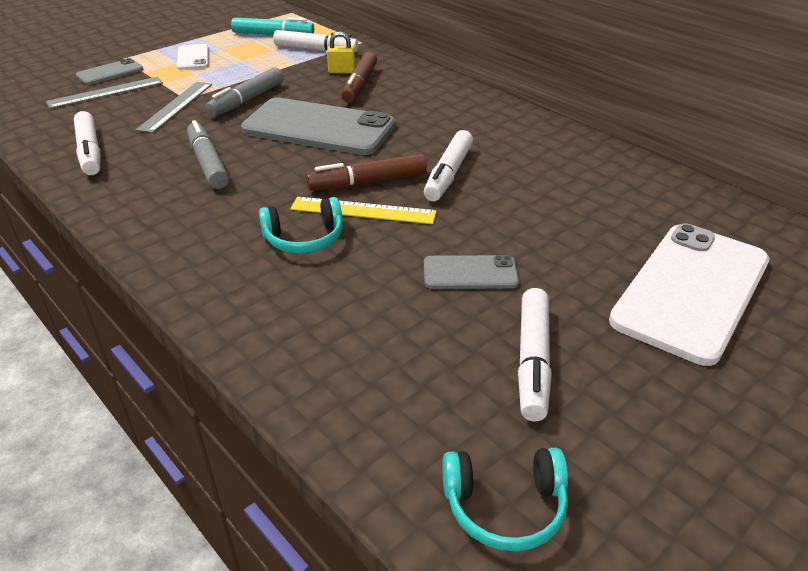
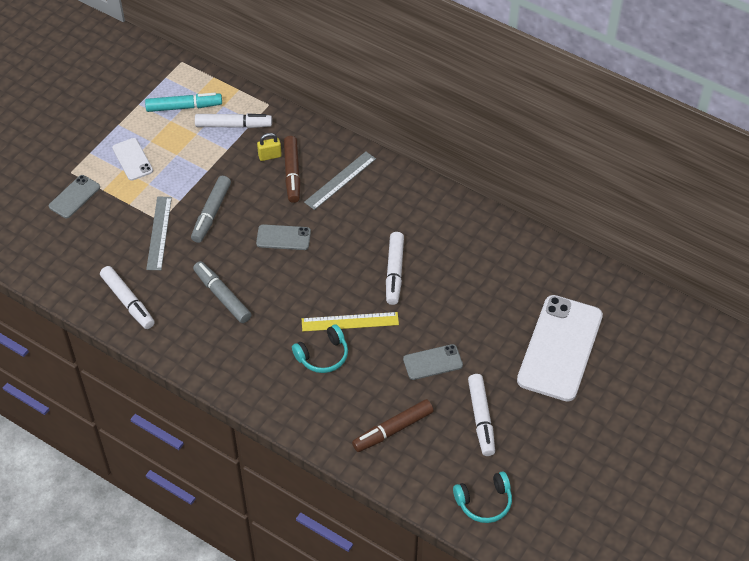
camera: 15 degrees left, 15 degrees up
grey ruler [46,77,163,109] -> grey ruler moved to [304,152,376,210]
grey phone [241,98,395,155] -> grey phone [256,224,311,250], size x0.48
brown marker [306,154,427,191] -> brown marker moved to [352,399,434,452]

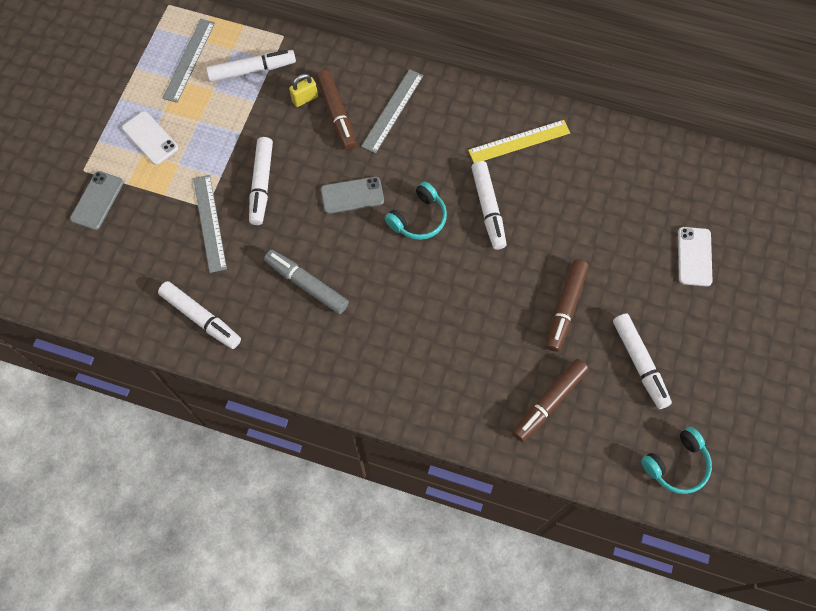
camera: 15 degrees left, 15 degrees up
turquoise marker [145,93,222,112] -> grey ruler [163,19,215,103]
grey marker [191,176,231,243] -> white marker [249,137,273,225]
turquoise headphones [292,324,348,373] -> turquoise headphones moved to [385,182,447,240]
yellow ruler [302,312,399,332] -> yellow ruler moved to [468,120,570,163]
grey phone [403,344,463,380] -> brown marker [546,259,589,352]
white phone [517,295,603,401] -> white phone [678,227,712,286], size x0.48

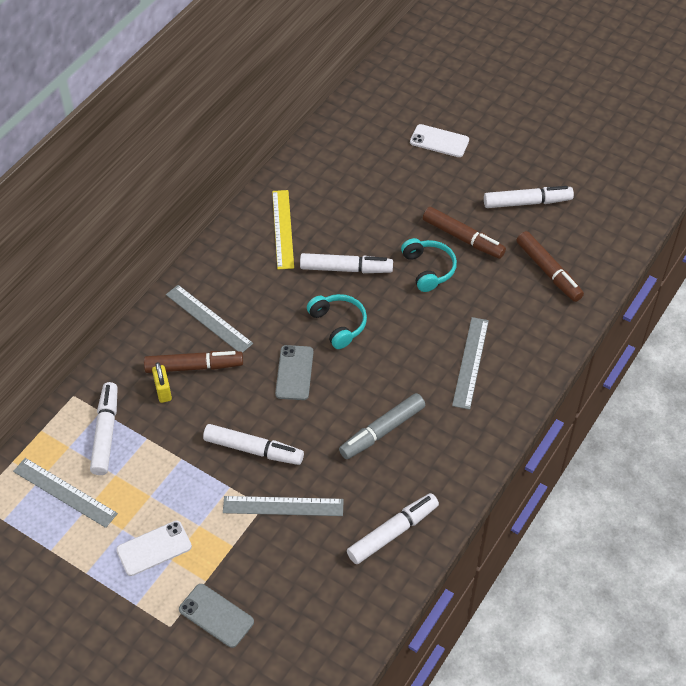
camera: 75 degrees left, 15 degrees down
turquoise headphones [641,427,712,494] -> turquoise headphones moved to [401,238,457,292]
none -> grey ruler [452,317,489,410]

